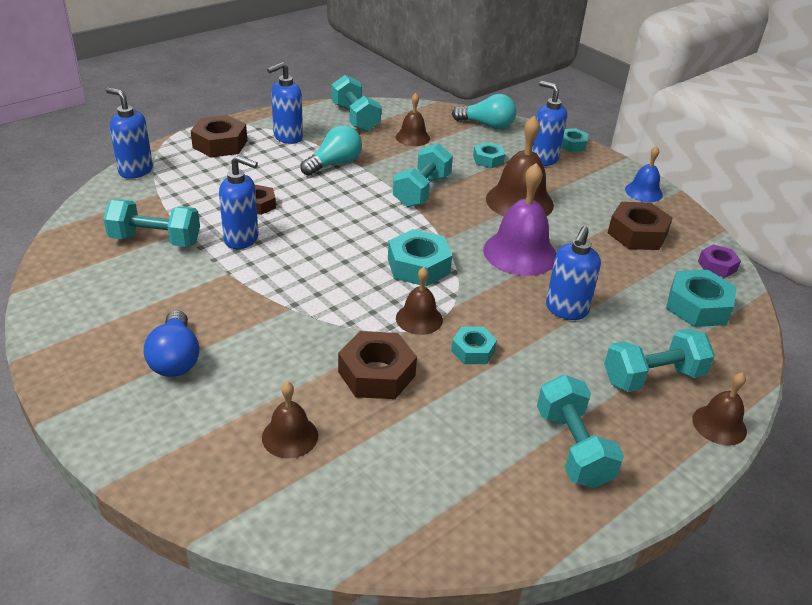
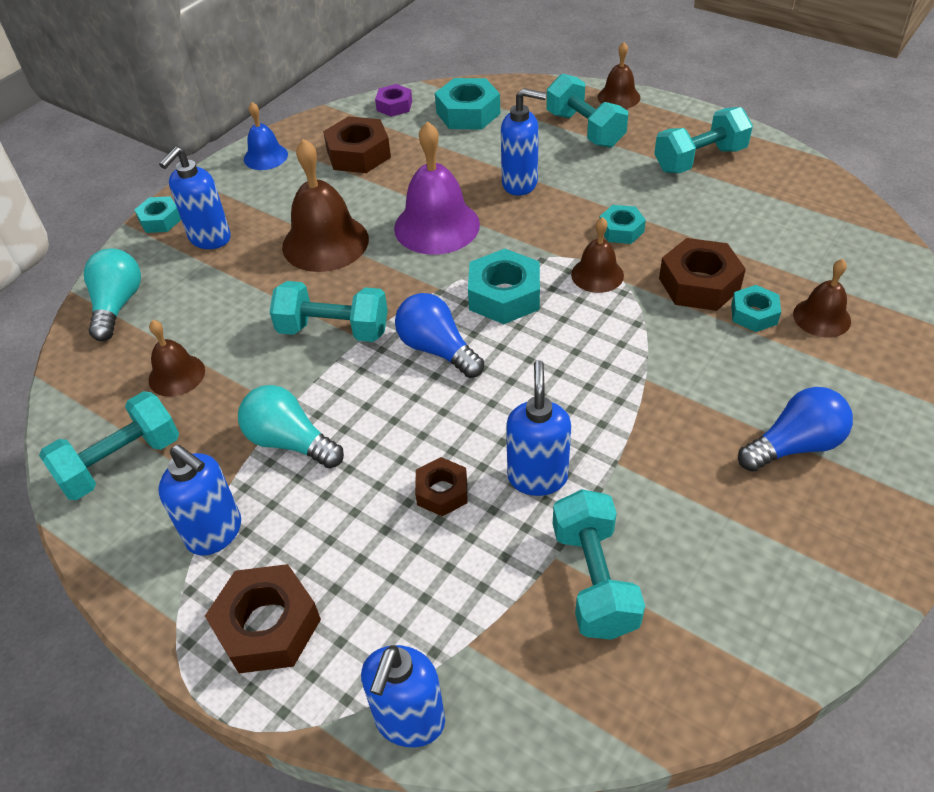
camera: 100 degrees left, 10 degrees up
turquoise nut [473,142,505,168] -> turquoise nut moved to [731,285,781,332]
none -> blue light bulb [395,293,484,378]

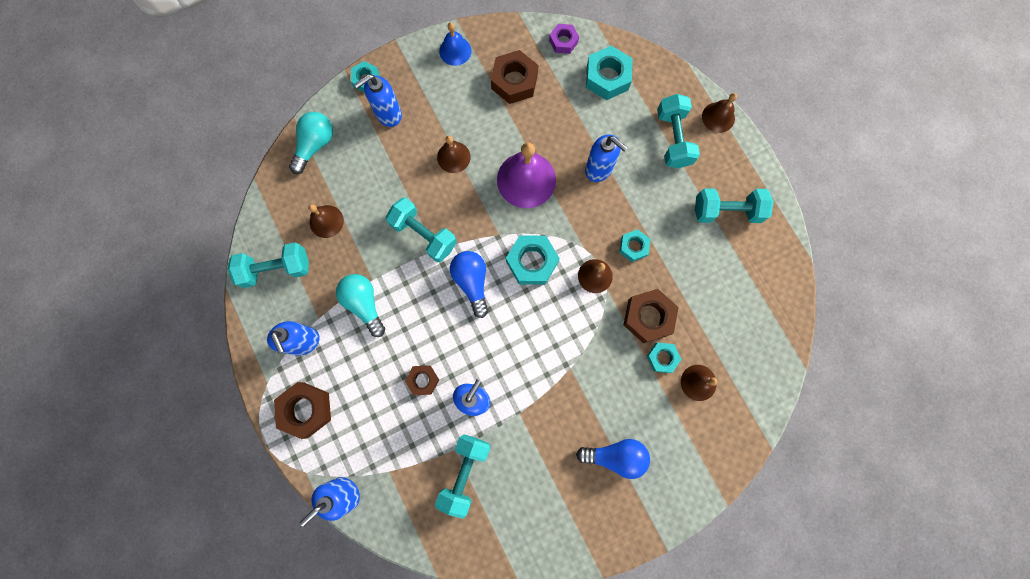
camera: 25 degrees right, 30 degrees up
brown bell [282,139,369,272] -> brown bell [437,136,471,173], size x0.57

